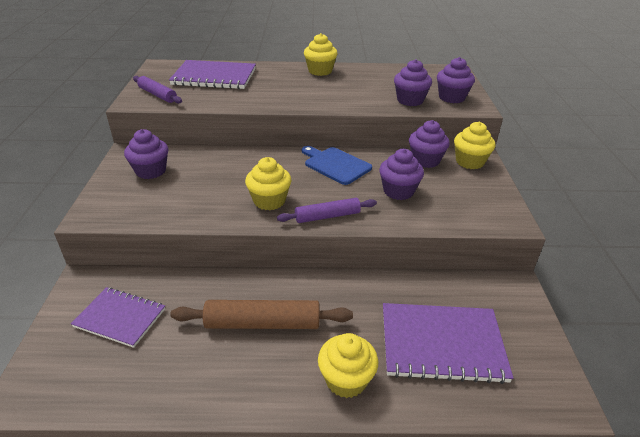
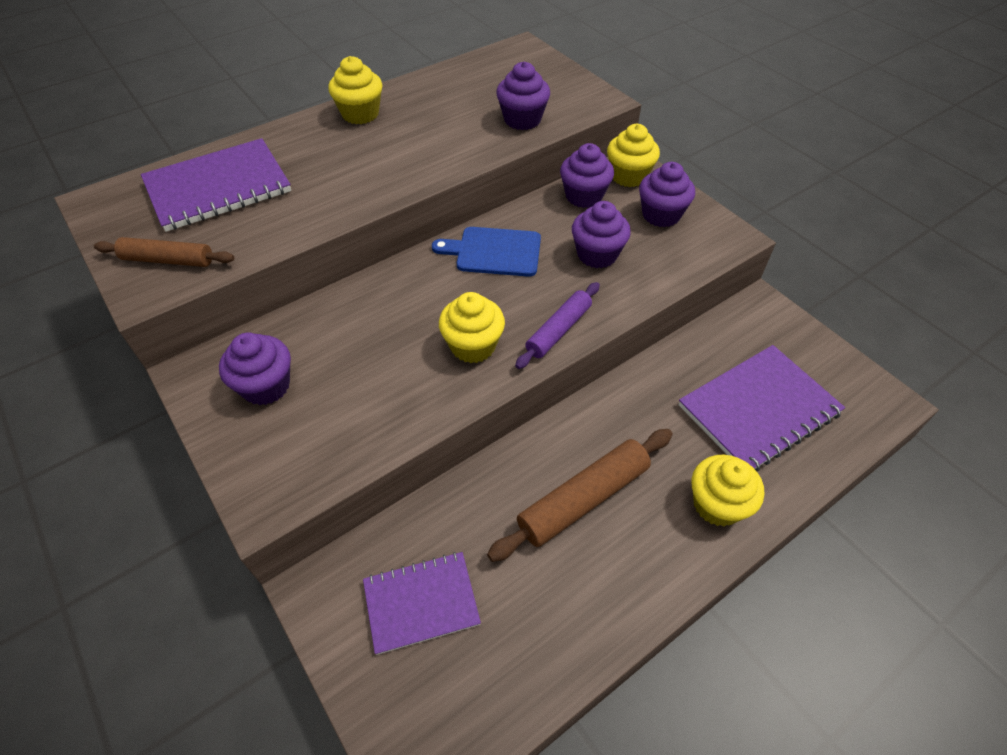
camera: 35 degrees left, 15 degrees up
purple rolling pin [133,76,182,104] -> brown rolling pin [94,237,234,267]
purple cupcake [437,57,475,103] -> purple cupcake moved to [639,162,695,227]

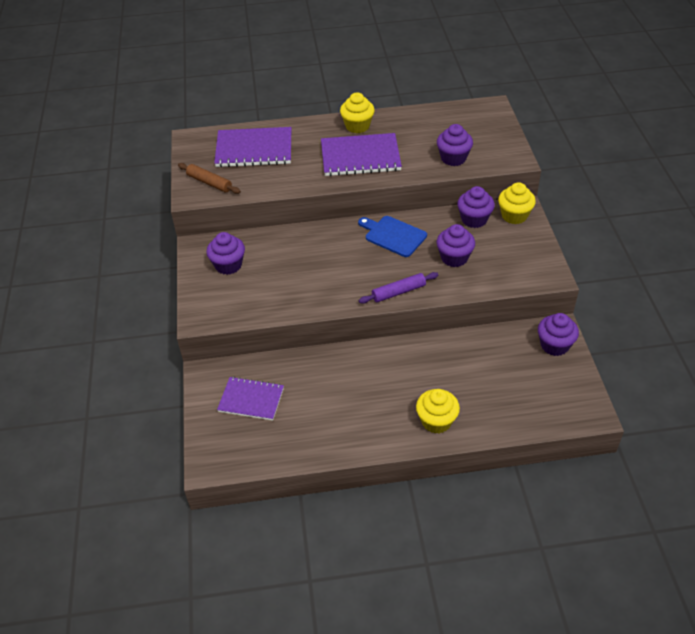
camera: 30 degrees right, 5 degrees down
yellow cupcake [439,292,505,363] -> none
brown rolling pin [487,429,673,562] -> none
purple cupcake [639,162,695,227] -> purple cupcake moved to [538,313,579,356]
purple notebook [679,345,845,471] -> purple notebook moved to [321,133,402,176]

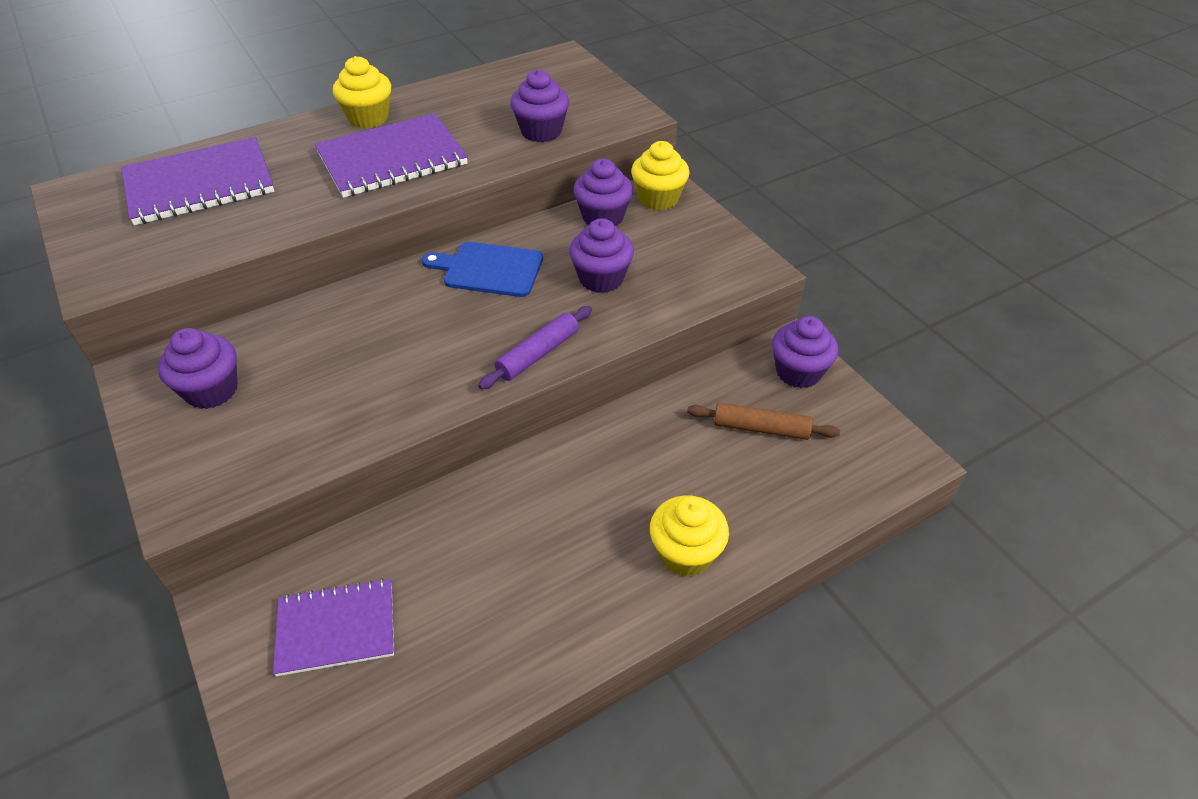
camera: 25 degrees left, 0 degrees up
brown rolling pin [178,163,241,194] -> brown rolling pin moved to [687,402,840,440]

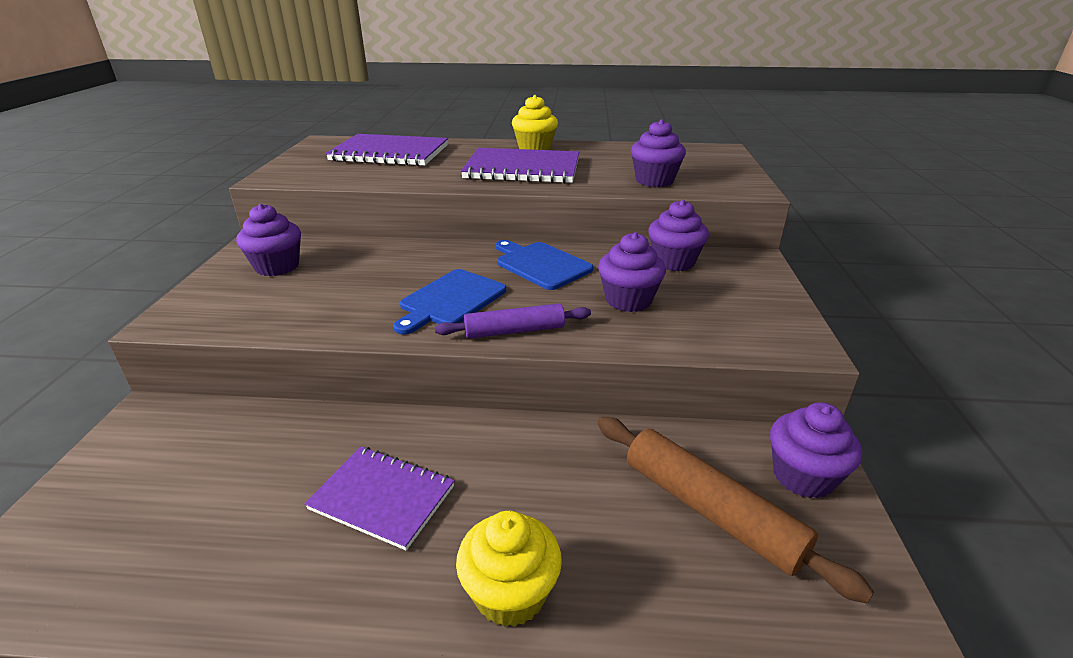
camera: 35 degrees right, 15 degrees down
purple notebook [273,578,394,676] -> purple notebook moved to [304,447,455,551]
yellow cupcake [631,141,689,211] -> none
brown rolling pin [687,402,840,440] -> brown rolling pin [597,417,874,604], size x1.54
none -> blue cutting board [393,269,506,335]

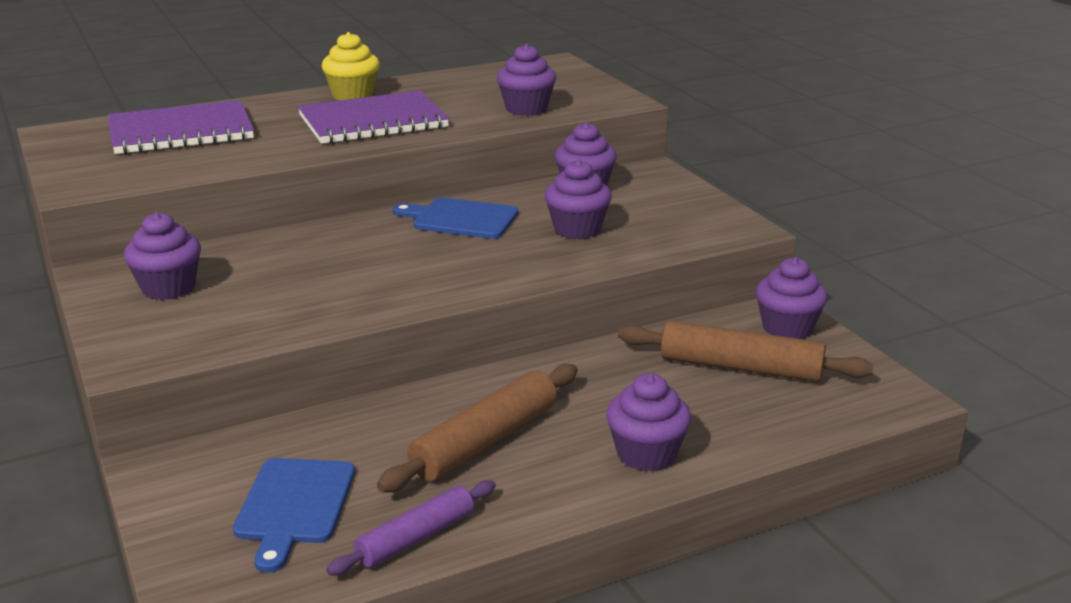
camera: 30 degrees left, 5 degrees down
purple notebook [304,447,455,551] -> brown rolling pin [377,364,578,493]
blue cutting board [393,269,506,335] -> blue cutting board moved to [233,458,355,573]
purple rolling pin [435,304,591,339] -> purple rolling pin moved to [326,480,496,575]
yellow cupcake [456,511,562,627] -> purple cupcake [606,373,691,472]

